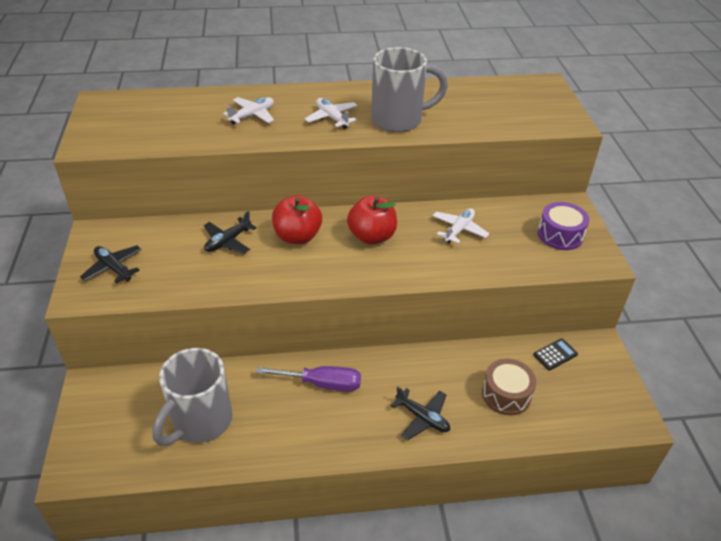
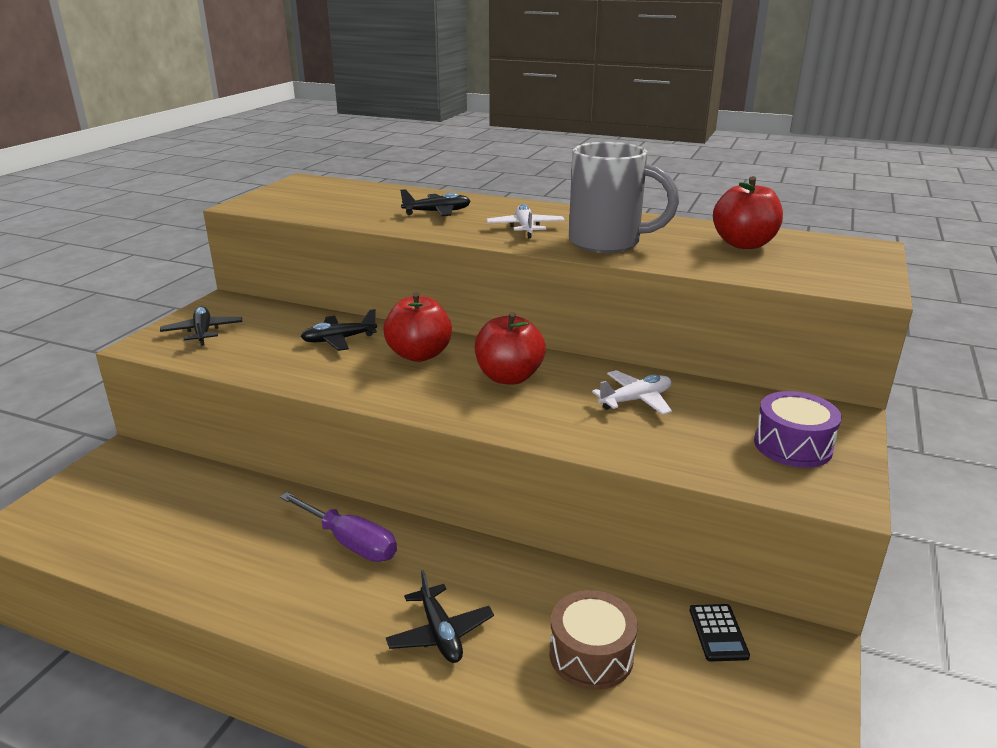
camera: 30 degrees right, 15 degrees down
grey mug [152,348,233,446] -> none
white plane [223,97,274,124] -> black plane [400,189,471,216]
black calculator [533,339,578,370] -> black calculator turned 90 degrees clockwise [690,604,750,661]
none -> red apple [713,176,783,249]

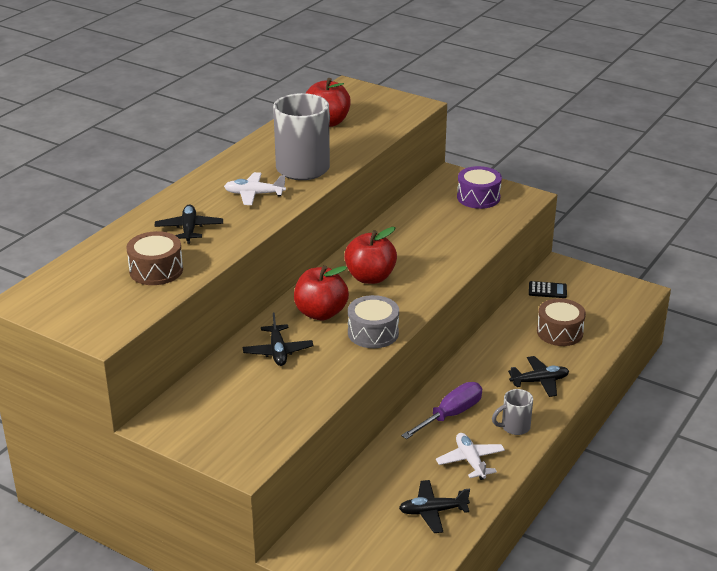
camera: 80 degrees left, 5 degrees up
black plane [160,307,242,346] -> black plane moved to [399,480,470,533]
white plane [592,370,672,415] -> white plane moved to [436,433,505,480]
none -> brown drum [126,231,183,285]
none -> grey drum [348,295,399,348]
none -> grey mug [492,389,533,435]

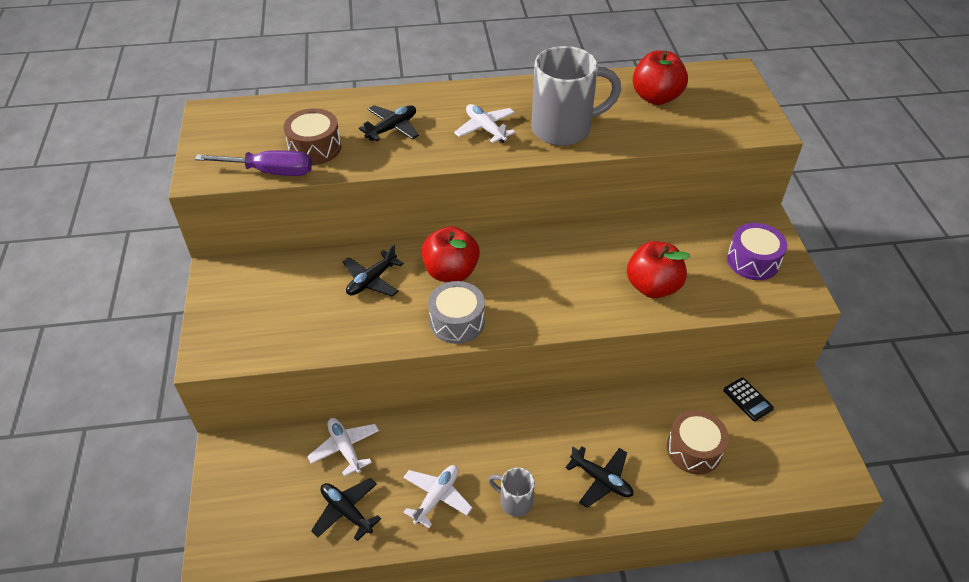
camera: 50 degrees right, 15 degrees up
red apple [344,227,397,284] -> red apple moved to [627,241,690,298]
purple screwdriver [401,382,482,439] -> purple screwdriver moved to [195,150,312,176]
none -> white plane [307,418,379,476]

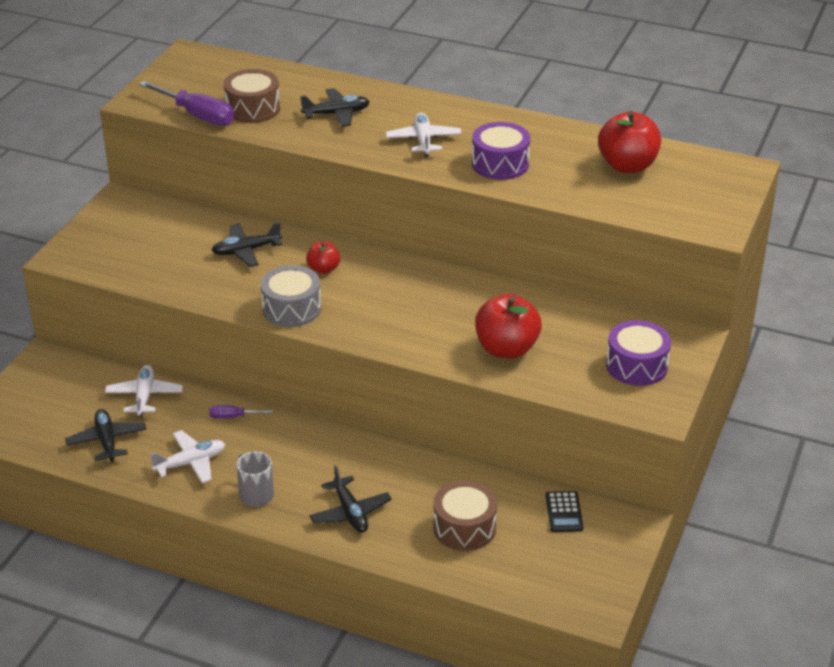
camera: 30 degrees right, 10 degrees down
red apple [422,226,480,282] -> red apple [306,241,340,274], size x0.54
grey mug [531,46,621,146] -> purple drum [472,122,530,180]
none -> purple screwdriver [209,405,273,419]

